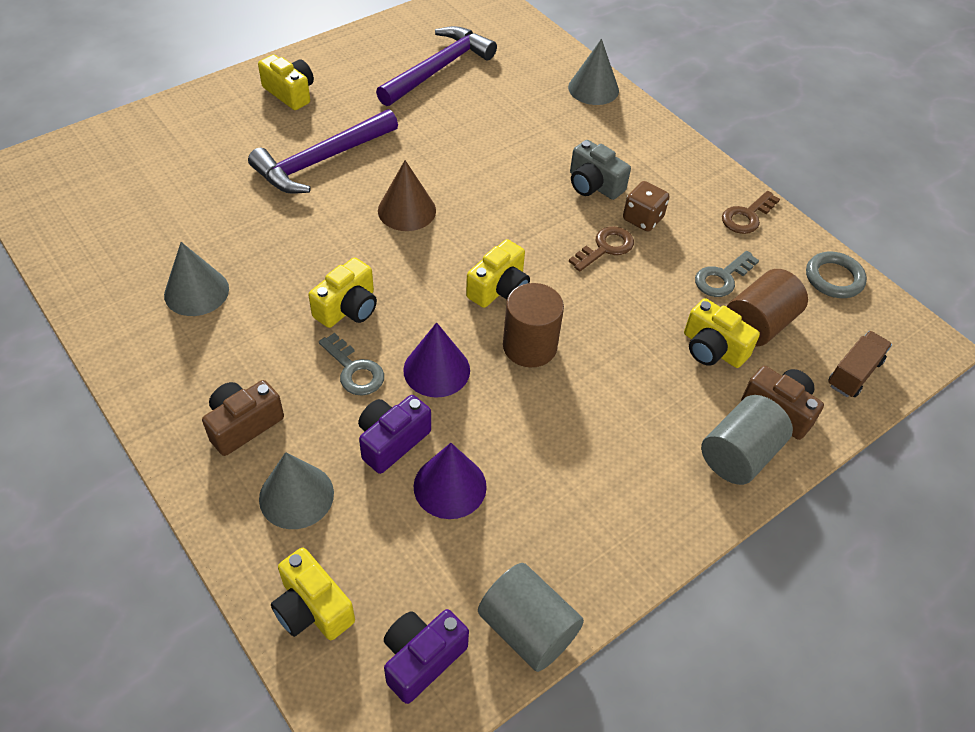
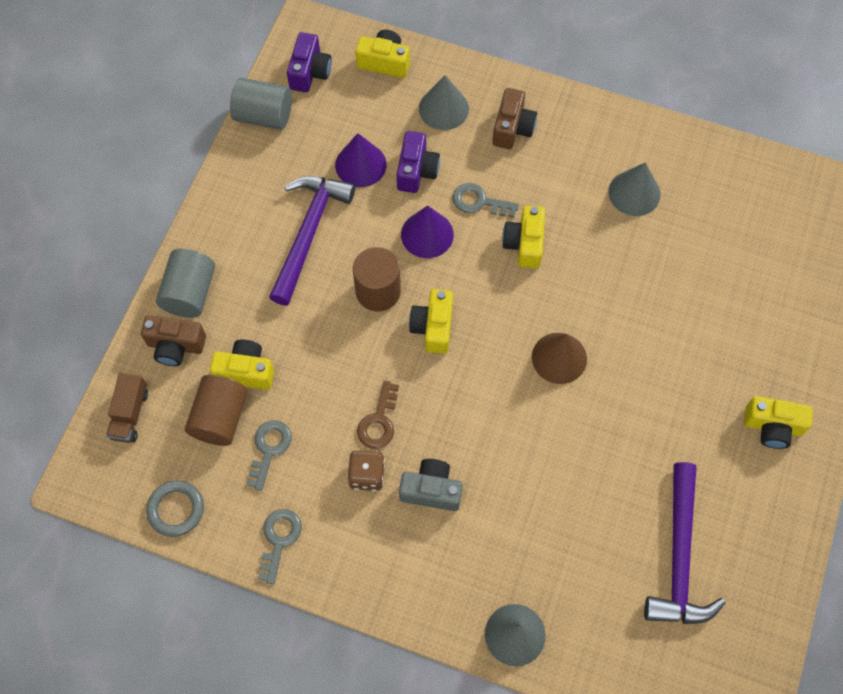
camera: 150 degrees right, 15 degrees up
purple hammer [248,109,398,194] -> purple hammer moved to [269,176,355,305]
brown key [722,191,780,234] -> grey key [258,509,302,584]

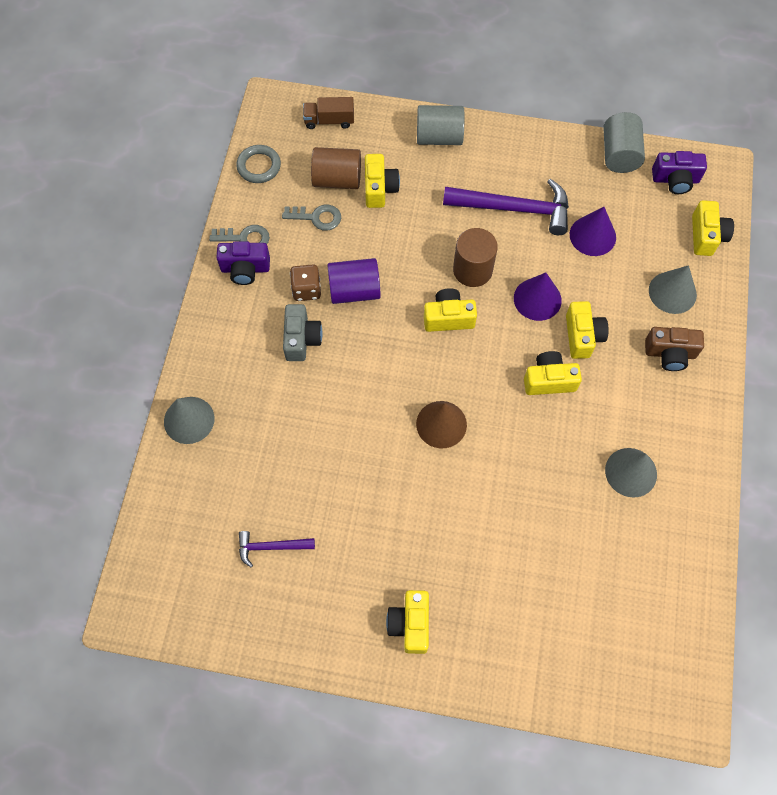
camera: 80 degrees right, 0 degrees up
brown camera [141,316,206,366] -> none
brown key [357,380,399,449] -> purple cylinder [327,258,381,304]
purple camera [397,131,440,193] -> purple camera moved to [216,241,270,285]
grey key [452,183,519,218] -> yellow camera [566,301,609,359]
purple hammer [644,462,725,624] -> purple hammer [239,531,315,567], size x0.52

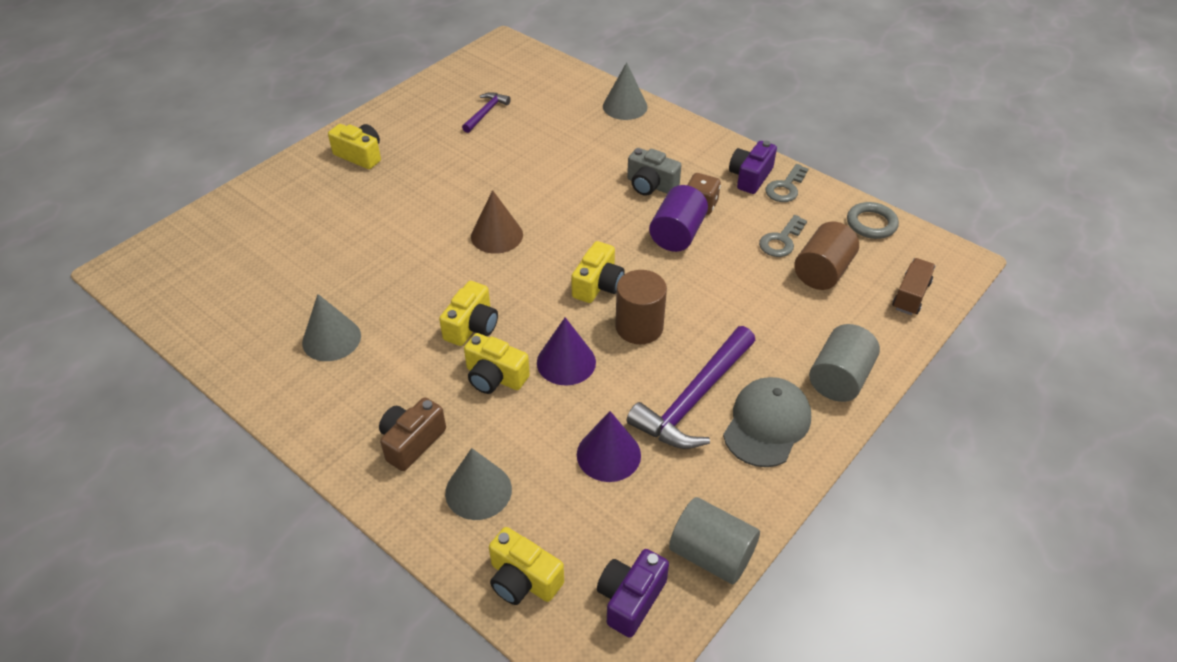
camera: 120 degrees right, 20 degrees down
yellow camera [365,154,400,208] -> none
none -> grey cap [723,377,811,467]

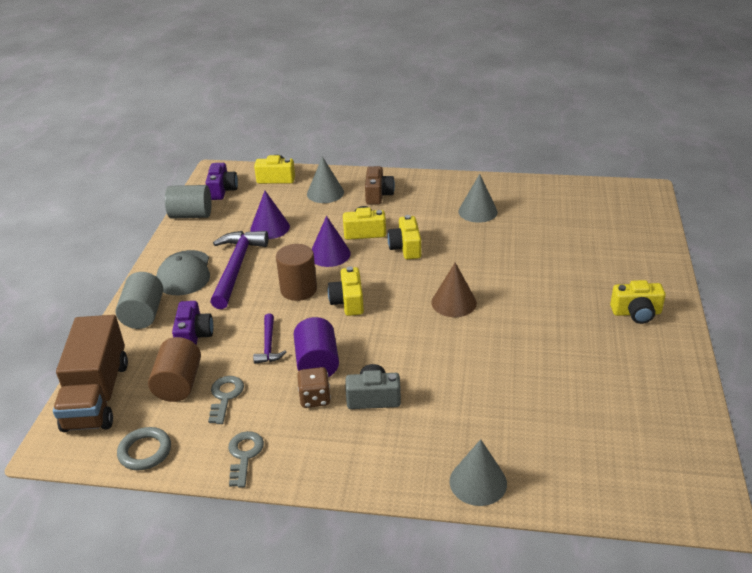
camera: 150 degrees right, 10 degrees down
purple hammer [462,92,511,133] -> purple hammer moved to [253,314,286,364]
purple camera [729,141,777,194] -> purple camera moved to [172,301,213,345]
brown truck [892,258,935,315] -> brown truck [53,315,128,432], size x2.03

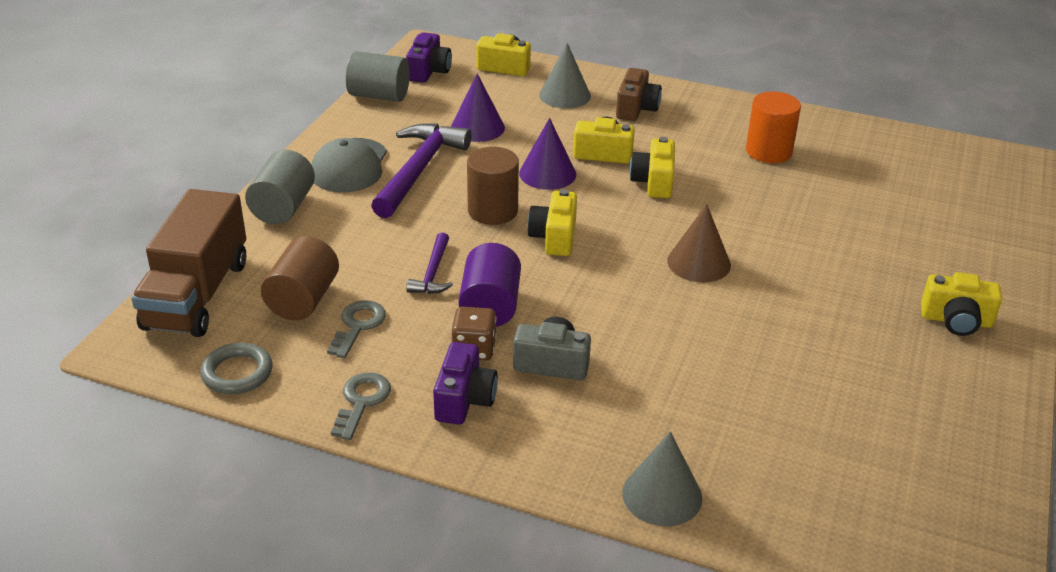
camera: 10 degrees right, 0 degrees up
purple camera [172,301,213,345] -> purple camera moved to [433,342,498,424]
grey cone [458,174,498,223] -> orange cylinder [746,91,801,163]

